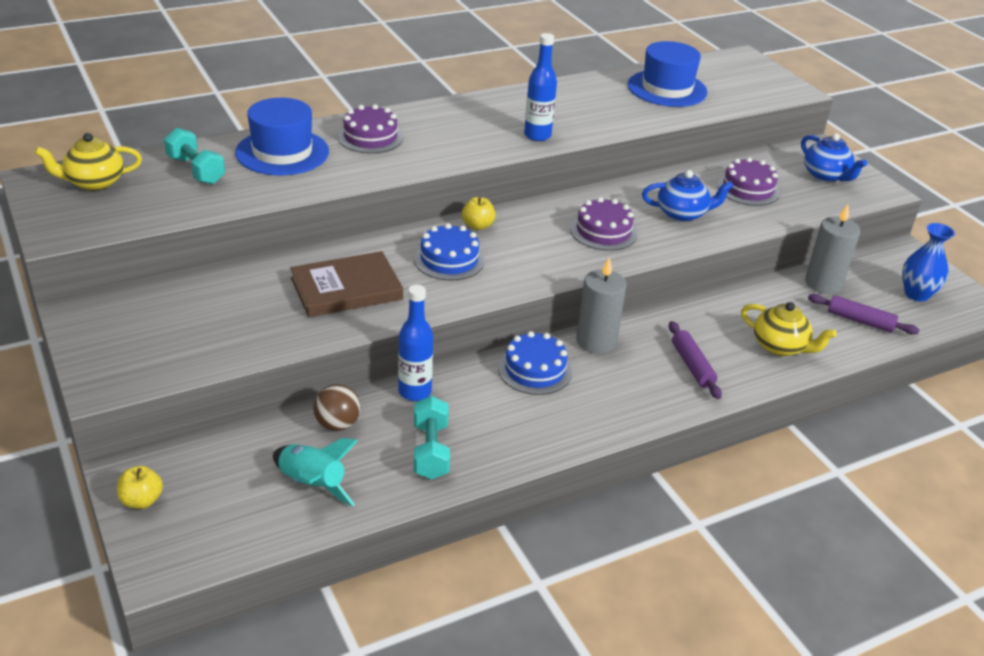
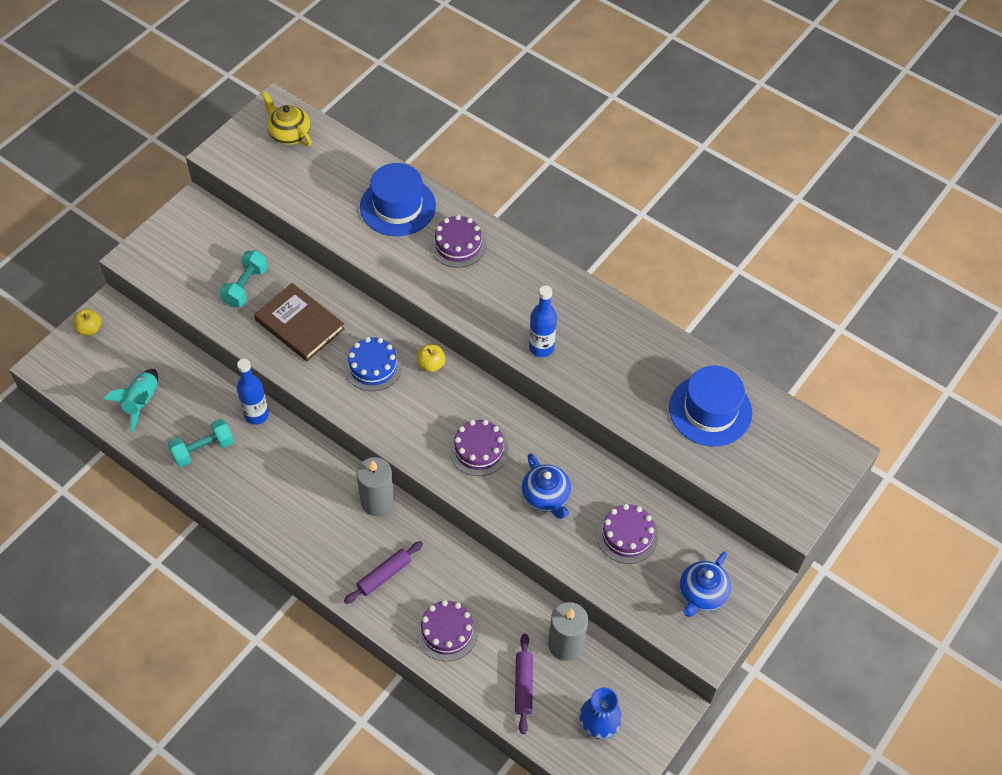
camera: 65 degrees right, 20 degrees up
turquoise dumbbell [164,128,225,184] -> turquoise dumbbell moved to [220,251,268,307]
brown ball [313,384,360,431] -> none
blue cake [498,331,572,395] -> none
yellow teapot [741,302,837,356] -> purple cake [416,600,478,661]

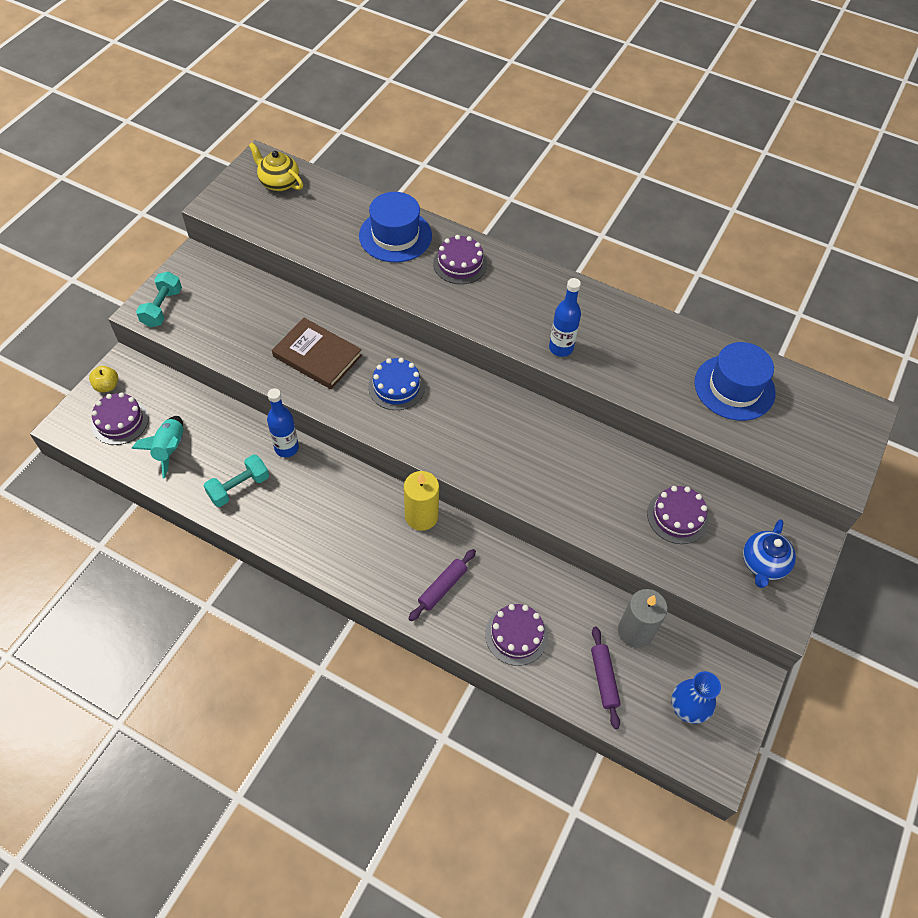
camera: 10 degrees left, 0 degrees up
turquoise dumbbell [220,251,268,307] -> turquoise dumbbell moved to [136,271,182,327]
grey candle [356,457,395,516] -> yellow candle [404,471,439,531]
yellow apple [416,344,446,372] -> none
purple cake [449,420,509,476] -> purple cake moved to [91,392,149,445]
blue teapot [522,453,571,519] -> none

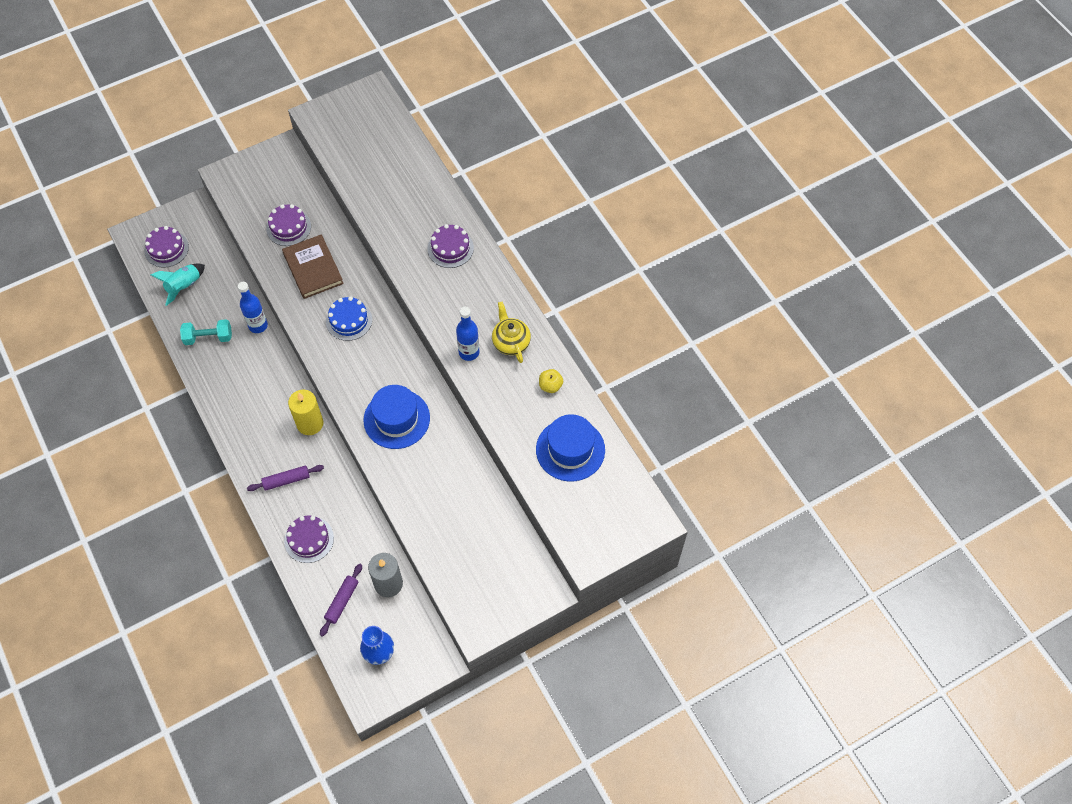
camera: 35 degrees right, 5 degrees up
yellow apple [89,366,118,392] -> yellow apple moved to [539,369,563,393]
turquoise dumbbell [136,271,182,327] -> none
yellow teapot [249,142,303,191] -> yellow teapot moved to [492,302,531,363]
blue hat [359,192,432,262] -> blue hat moved to [363,385,430,449]
purple cake [647,486,708,544] -> purple cake moved to [266,204,311,246]
blue teapot [743,519,796,588] -> none

